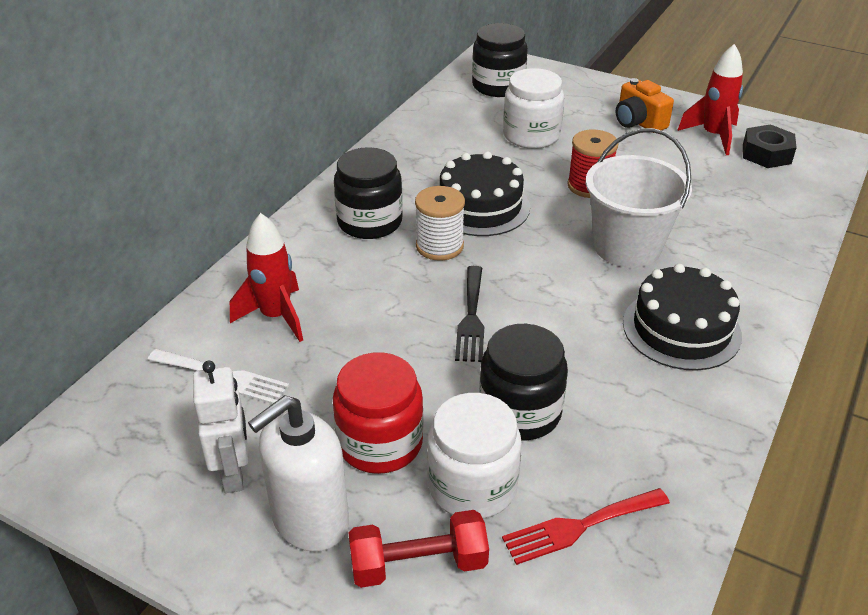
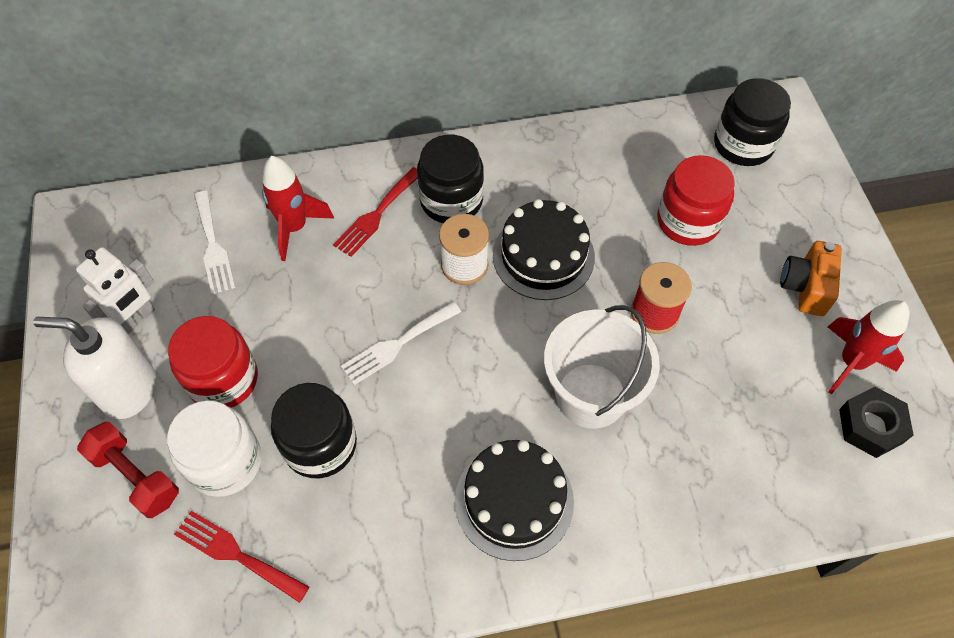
camera: 50 degrees right, 20 degrees up
black fork [455,266,484,362] -> white fork [341,302,461,385]
white jar [503,68,564,149] -> red jar [657,155,735,246]
none -> red fork [333,167,417,257]

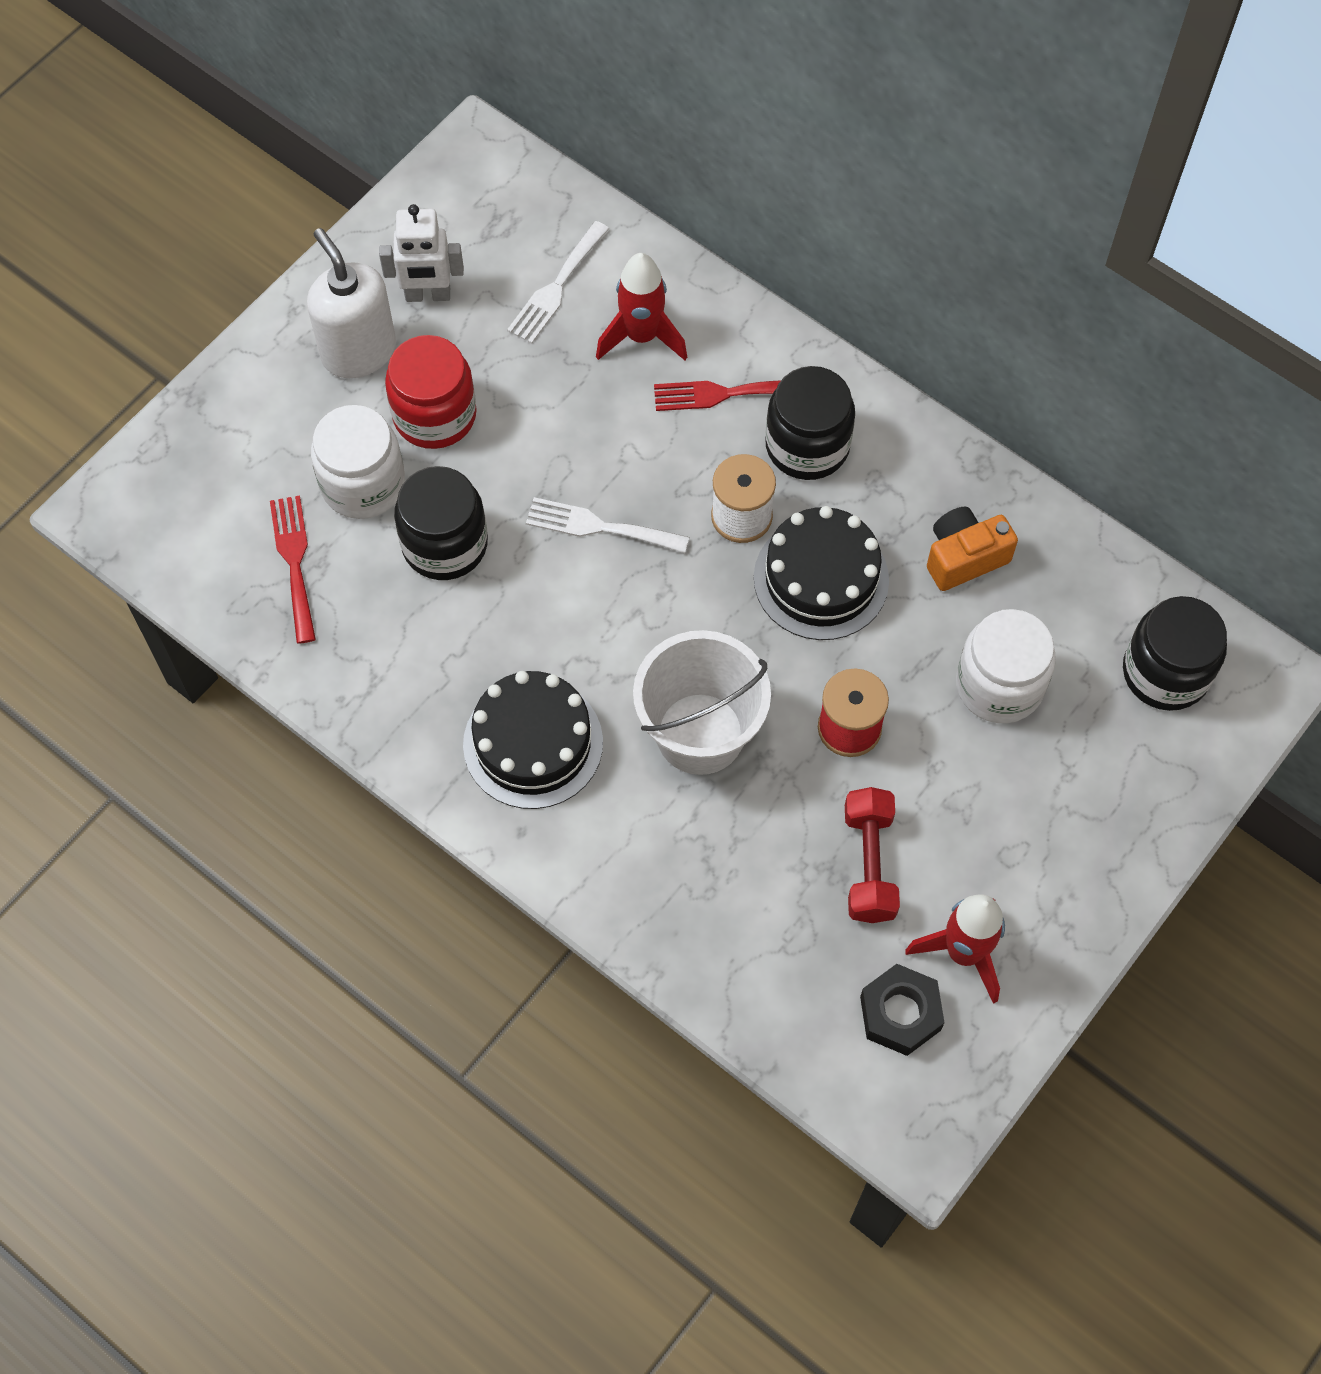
camera: 50 degrees right, 5 degrees up
red dumbbell [77,422,179,518] -> red dumbbell moved to [845,787,900,923]
red jar [657,155,735,246] -> white jar [956,609,1056,723]
orange camera [780,241,842,316] -> orange camera moved to [927,507,1018,591]

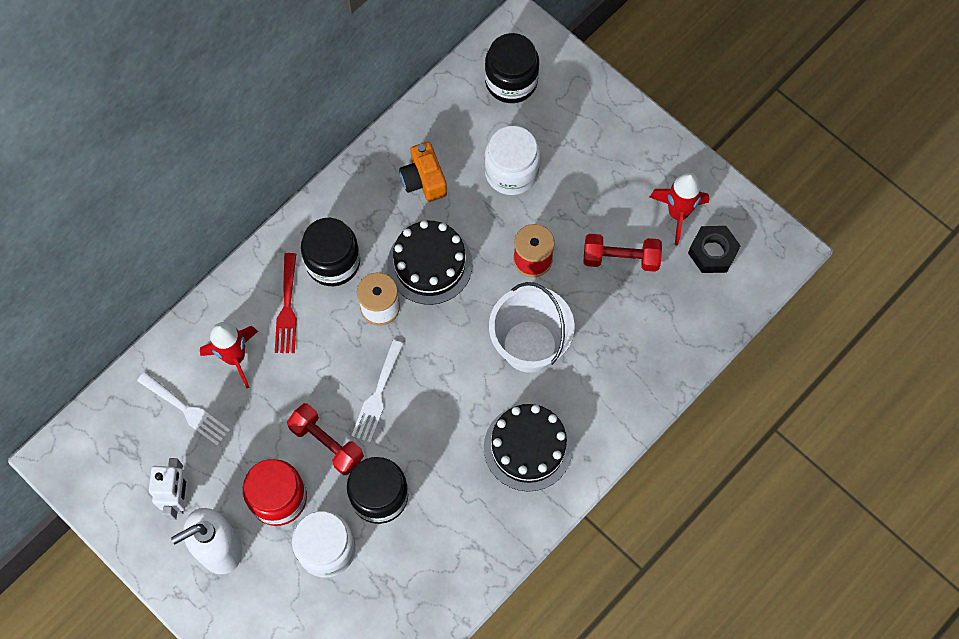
camera: 85 degrees left, 5 degrees up
red fork [270,495,316,644] -> none
none -> red dumbbell [287,403,364,475]

